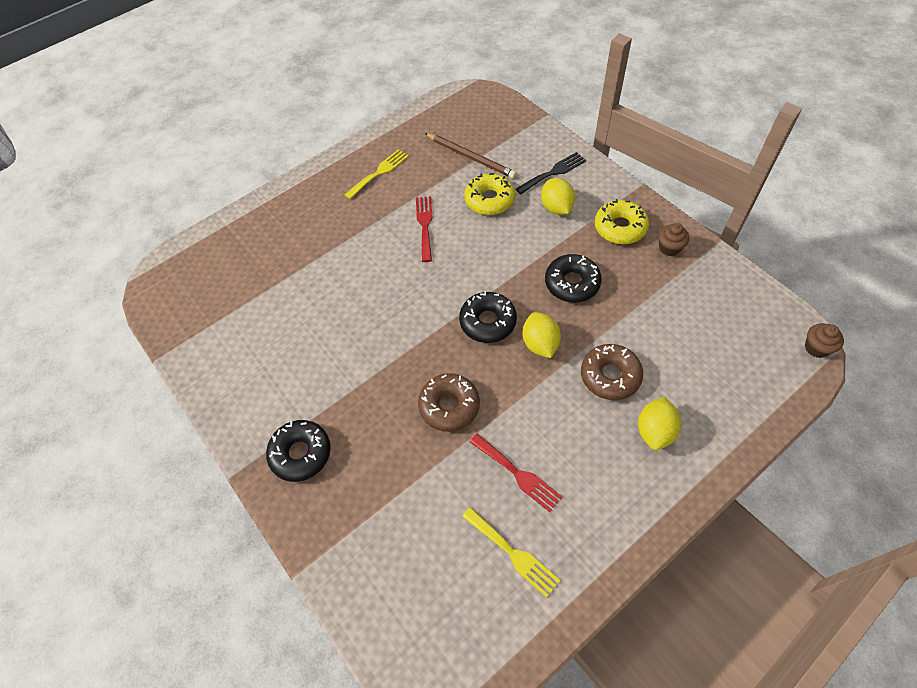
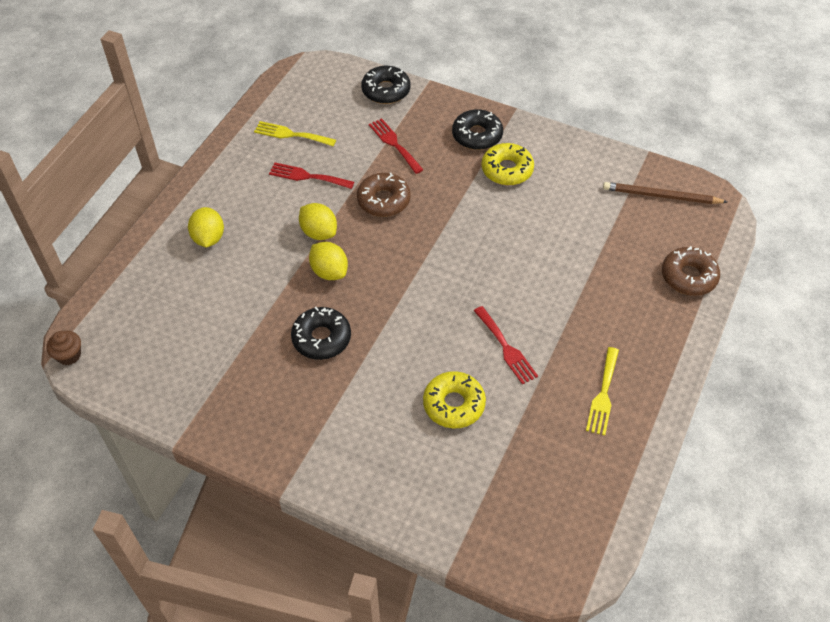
camera: 150 degrees right, 5 degrees down
brown pencil [425,133,516,178] -> brown pencil moved to [603,182,727,204]
black donut [459,291,517,343] -> black donut moved to [361,66,411,104]
black fork [516,152,586,194] -> none
yellow lemon [541,178,575,215] -> yellow lemon moved to [299,203,337,240]
brown donut [581,344,643,400] -> brown donut moved to [662,246,720,296]
yellow donut [595,199,649,244] -> yellow donut moved to [481,143,534,185]
brown cupcake [658,223,689,256] -> none
none -> red fork [369,118,424,174]

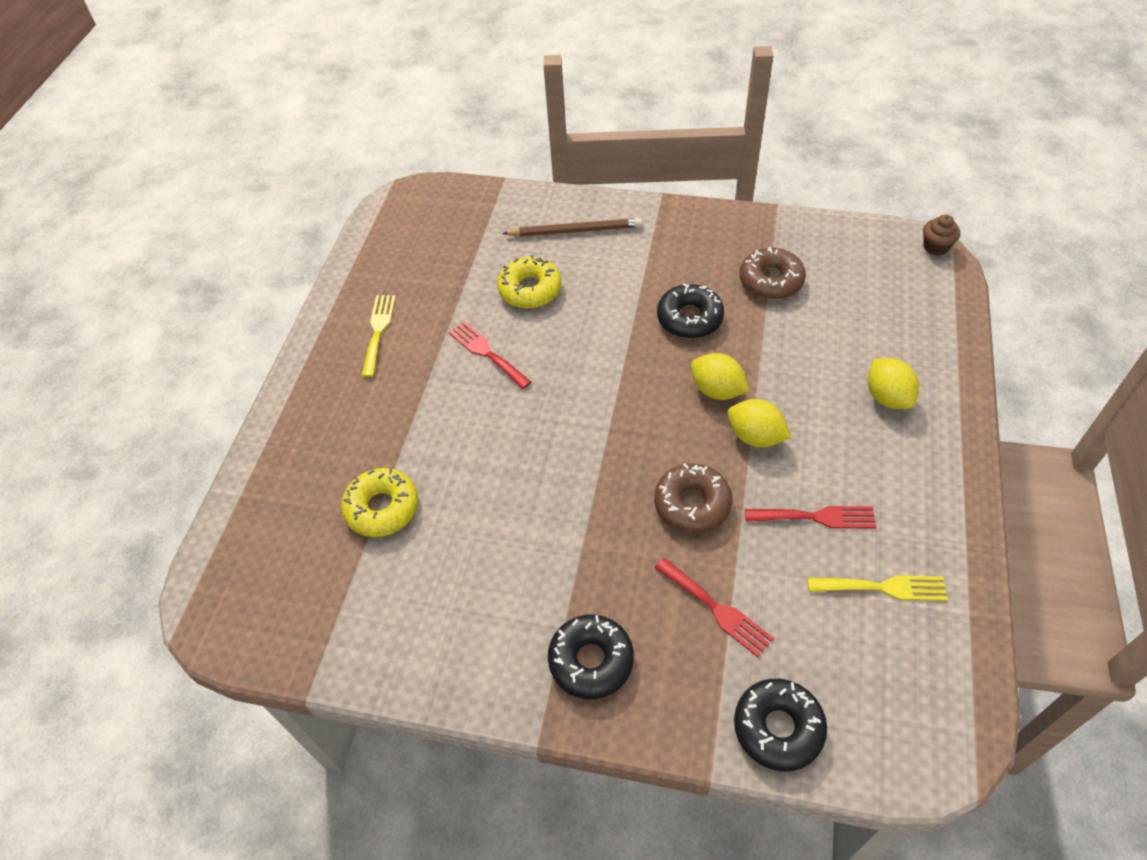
camera: 170 degrees right, 0 degrees up
yellow donut [481,143,534,185] -> yellow donut moved to [341,468,418,537]
brown pencil [603,182,727,204] -> brown pencil moved to [502,218,642,237]
brown donut [662,246,720,296] -> brown donut moved to [739,246,806,300]

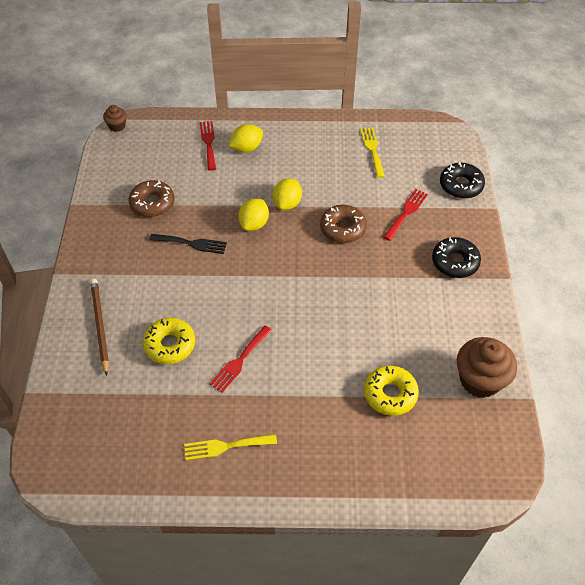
camera: 105 degrees left, 0 degrees up
black donut [657,283,724,338] -> black fork [149,234,227,254]
red fork [745,506,877,529] -> red fork moved to [200,121,216,171]
none -> brown cupcake [457,337,517,398]

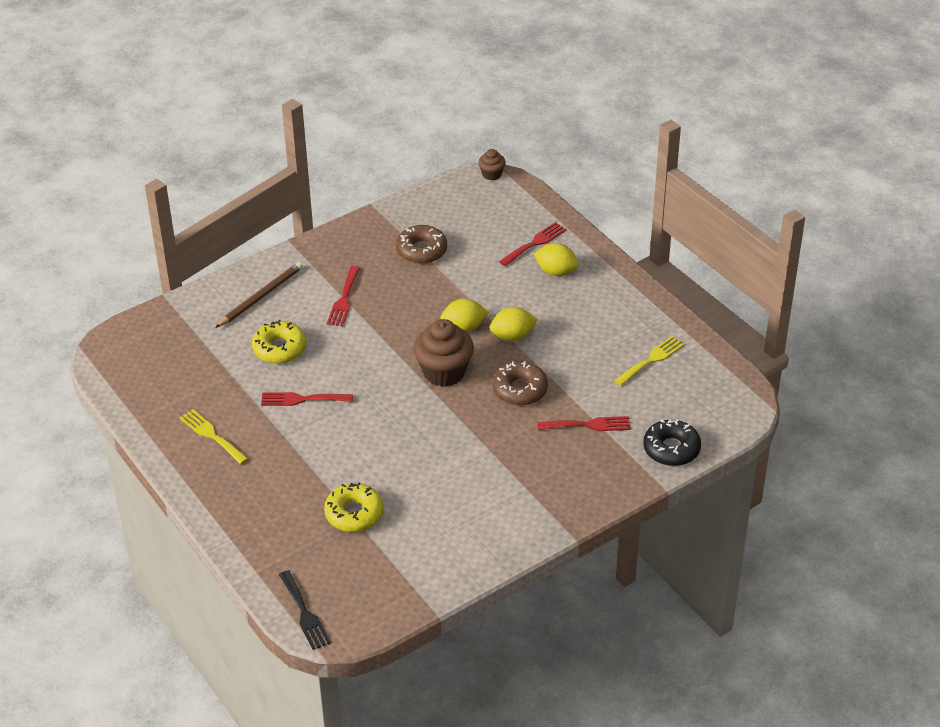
camera: 55 degrees right, 10 degrees down
black fork [149,234,227,254] -> black fork moved to [279,570,331,650]
black donut [432,237,481,278] -> none
brown cupcake [457,337,517,398] -> brown cupcake moved to [413,319,474,387]
none -> red fork [327,266,360,327]

